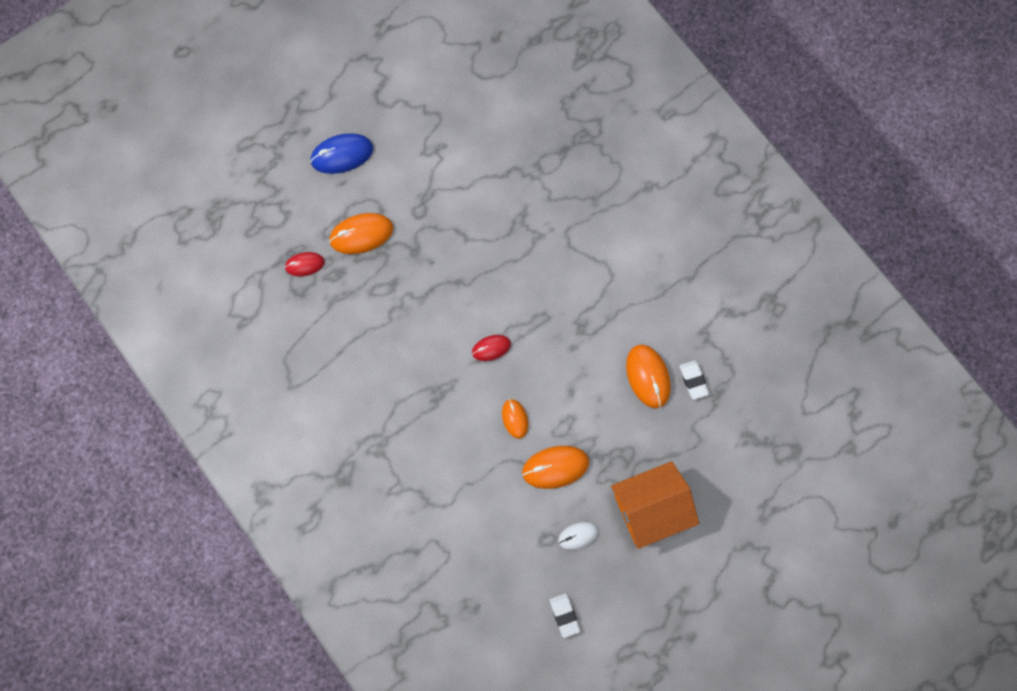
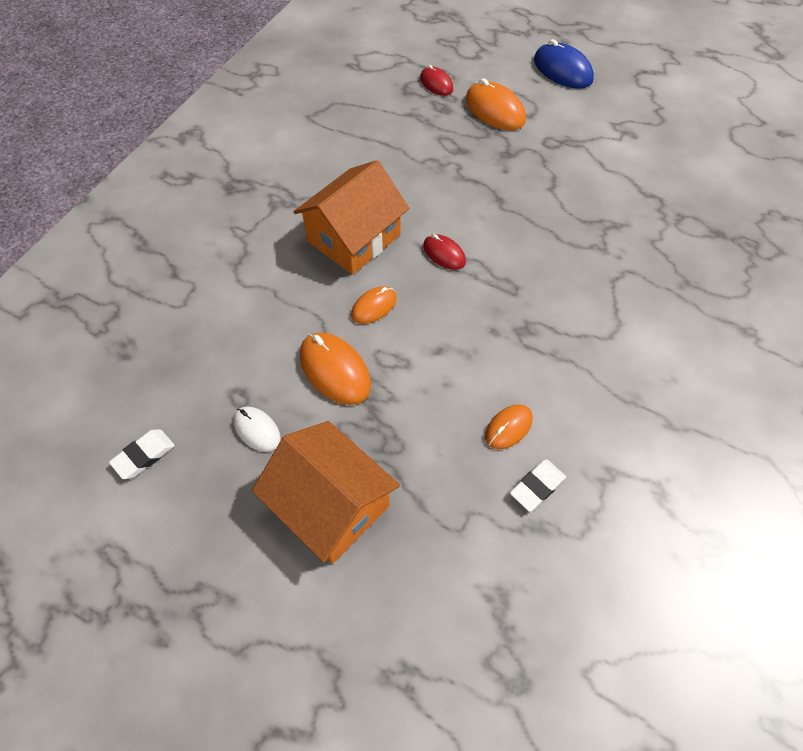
camera: 65 degrees right, 15 degrees down
orange mouse [626,344,671,408] -> orange mouse [485,404,533,450], size x0.61
none -> orange house [293,160,409,275]

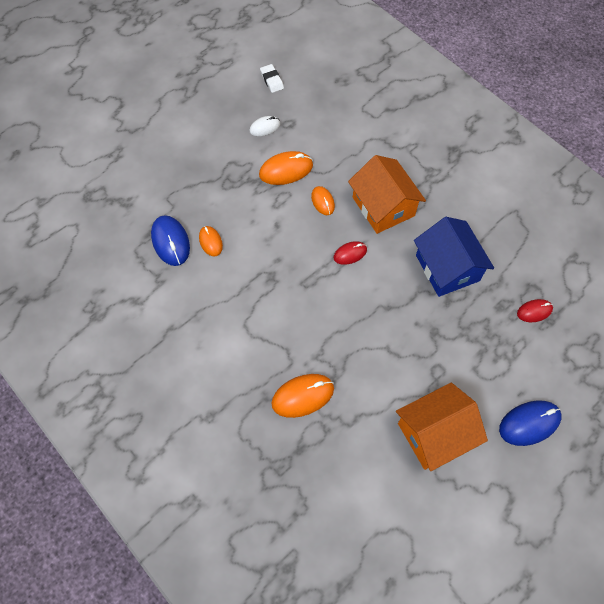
camera: 110 degrees right, 5 degrees up
orange house [252,421,400,564] -> orange house moved to [396,383,488,471]
orange mouse [465,78,526,130] -> orange mouse moved to [271,374,334,418]
white eraser [510,459,566,512] -> blue mouse [151,215,190,266]
none -> blue house [414,217,494,297]

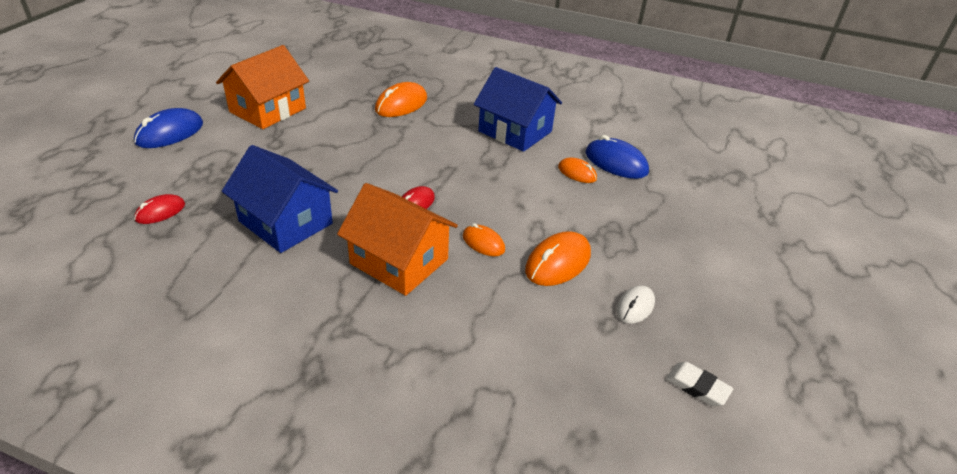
camera: 150 degrees right, 25 degrees down
none -> blue house [474,67,562,152]

